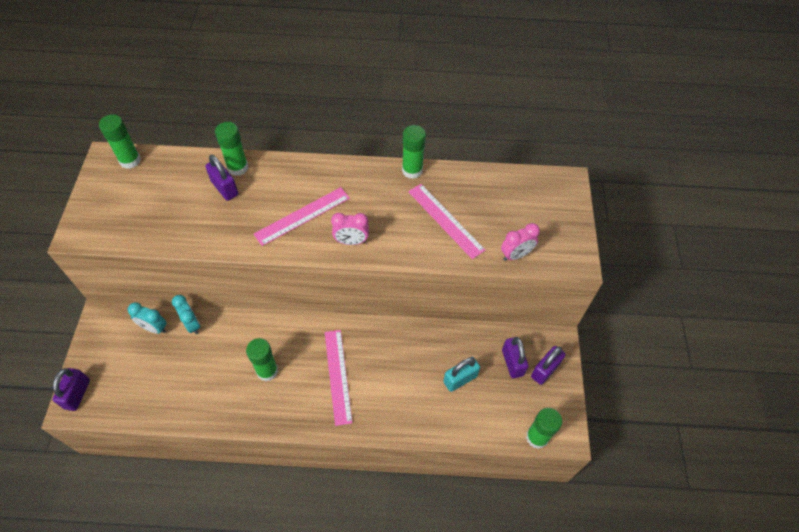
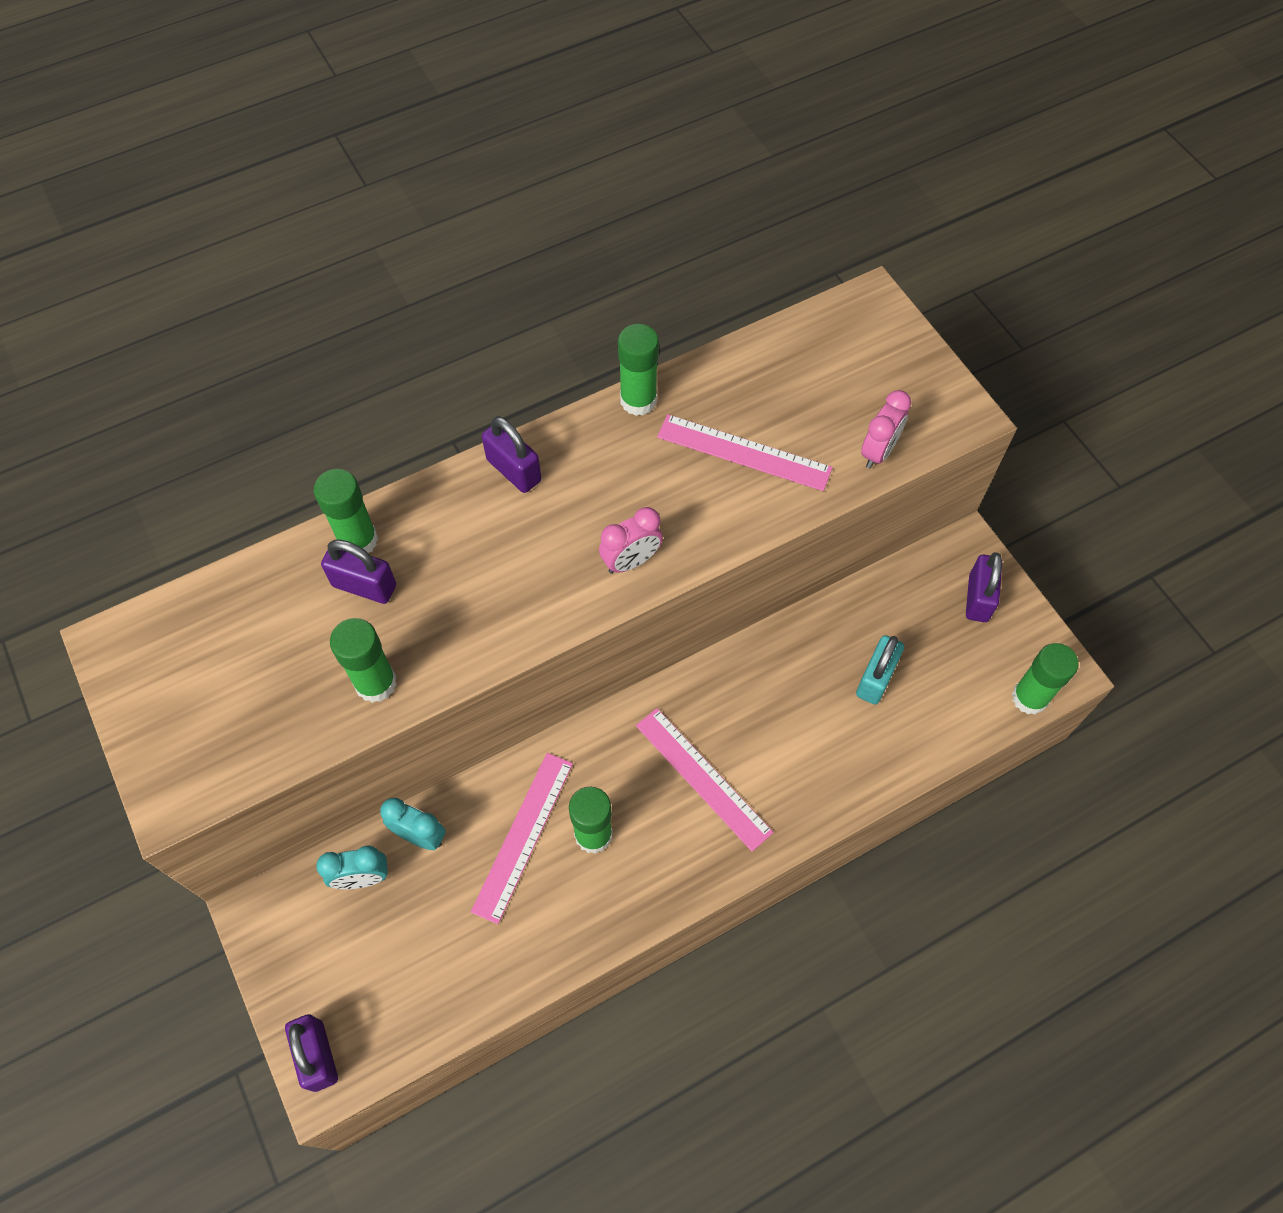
camera: 30 degrees left, 5 degrees up
green glue stick [99,114,141,169] -> green glue stick moved to [330,618,397,703]
pink ruler [254,187,350,246] -> pink ruler moved to [471,753,573,924]
purple padlock [502,337,529,378] -> purple padlock moved to [482,416,541,493]

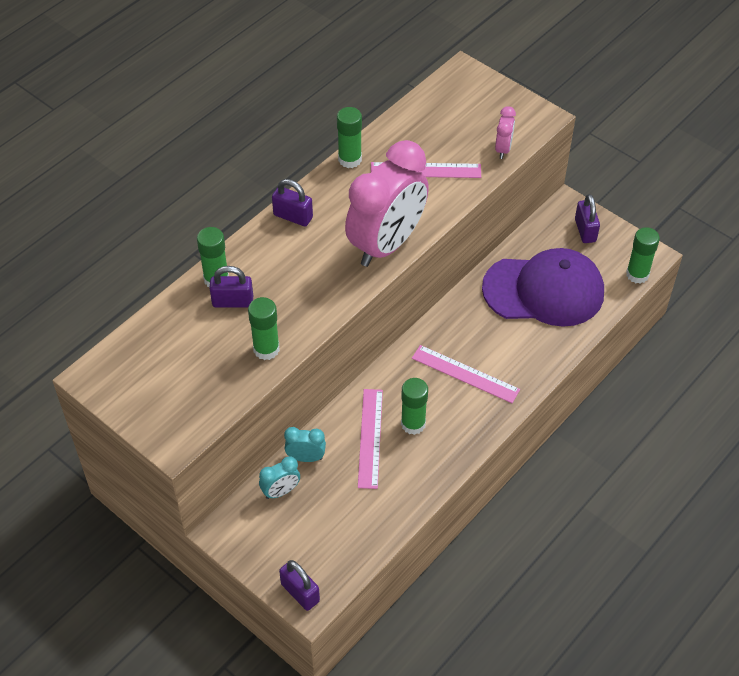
camera: 20 degrees left, 10 degrees down
pink clock [599,507,663,574] -> pink clock [345,140,429,267], size x2.41
turquoise padlock [856,635,904,704] -> purple cap [482,248,604,327]

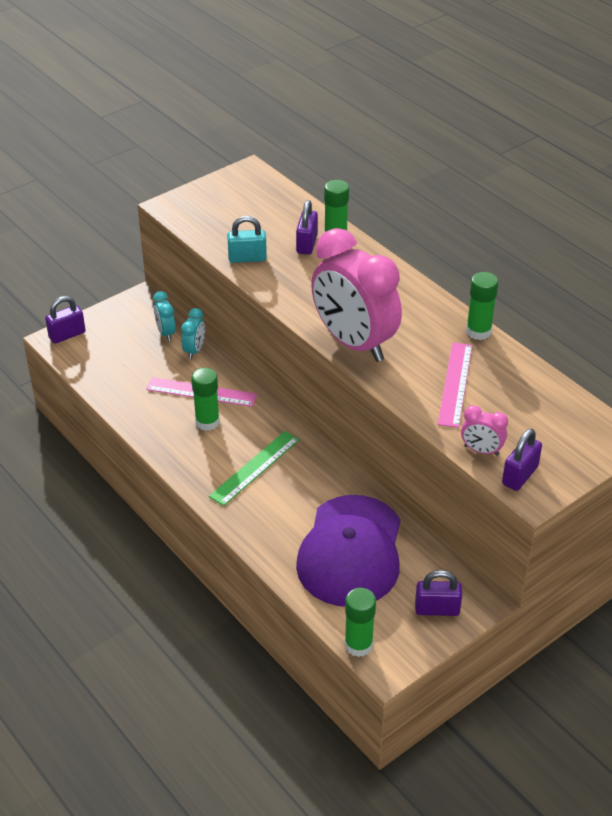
camera: 100 degrees right, 10 degrees down
green glue stick [248,297,280,360] -> turquoise padlock [227,216,267,263]
purple padlock [272,179,313,226] -> purple padlock moved to [502,429,542,491]
pink ruler [412,345,520,403] -> green ruler [209,431,300,506]

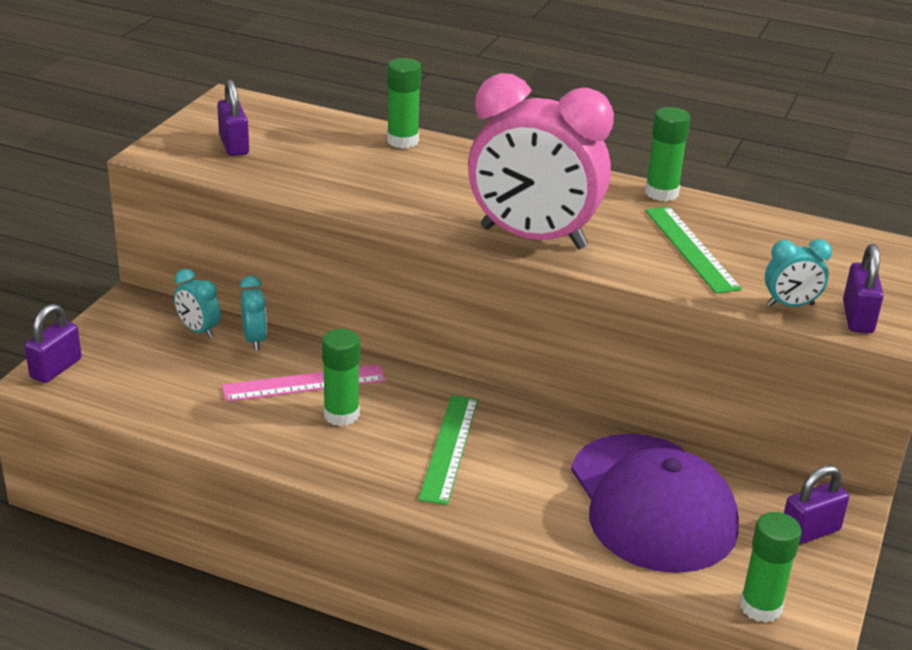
camera: 30 degrees left, 10 degrees down
turquoise padlock [227,216,267,263] -> none
purple padlock [296,200,318,255] -> purple padlock moved to [217,80,249,156]
pink ruler [438,342,472,428] -> green ruler [645,207,742,294]
pink clock [461,405,508,456] -> turquoise clock [765,239,832,307]

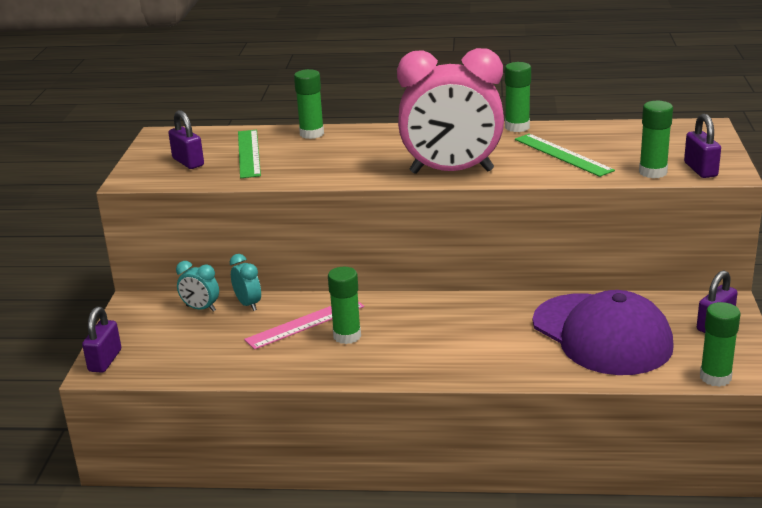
camera: 15 degrees left, 5 degrees down
green ruler [418,395,478,505] -> green ruler moved to [238,130,261,178]
turquoise clock [765,239,832,307] -> green glue stick [639,101,673,178]

